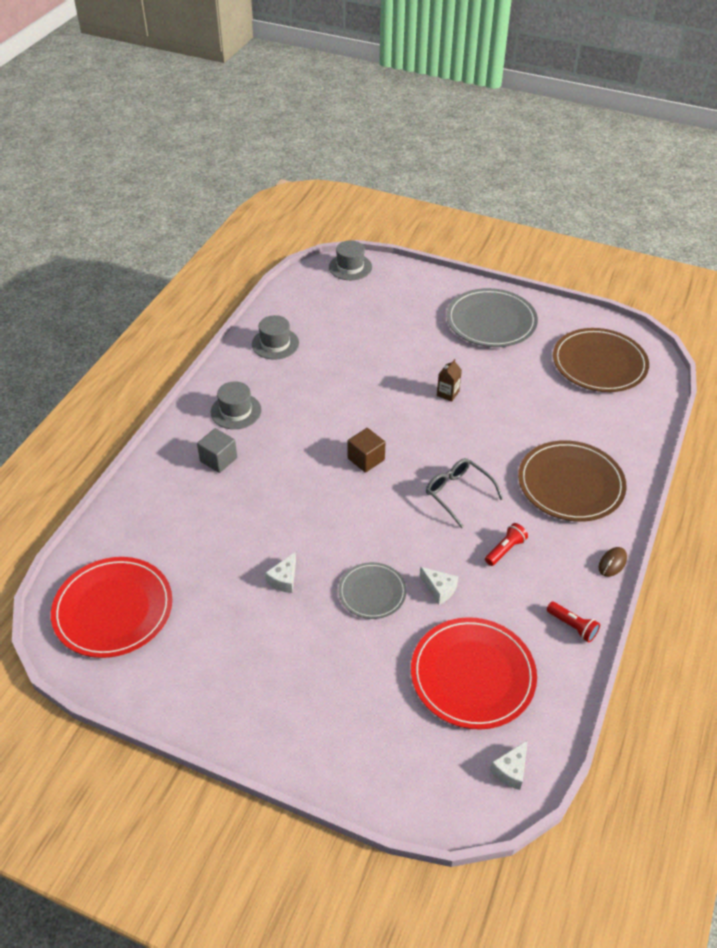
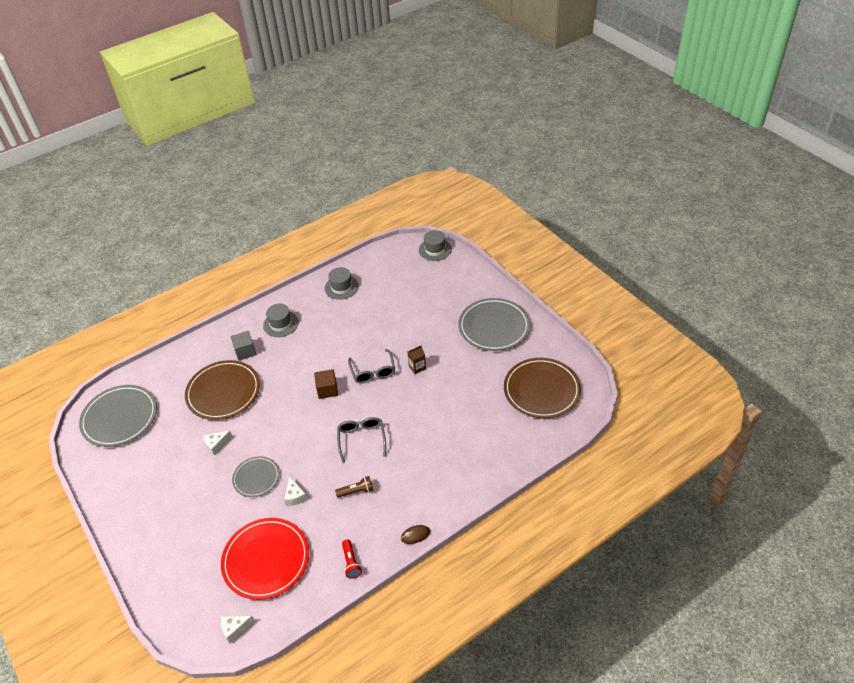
camera: 35 degrees right, 0 degrees up
red plate [51,557,172,658] -> grey plate [79,385,157,447]
red flashlight [485,523,528,566] -> brown flashlight [335,476,373,498]
brown plate [518,440,627,522] -> brown plate moved to [185,360,260,420]
none -> grey glasses [348,349,395,384]

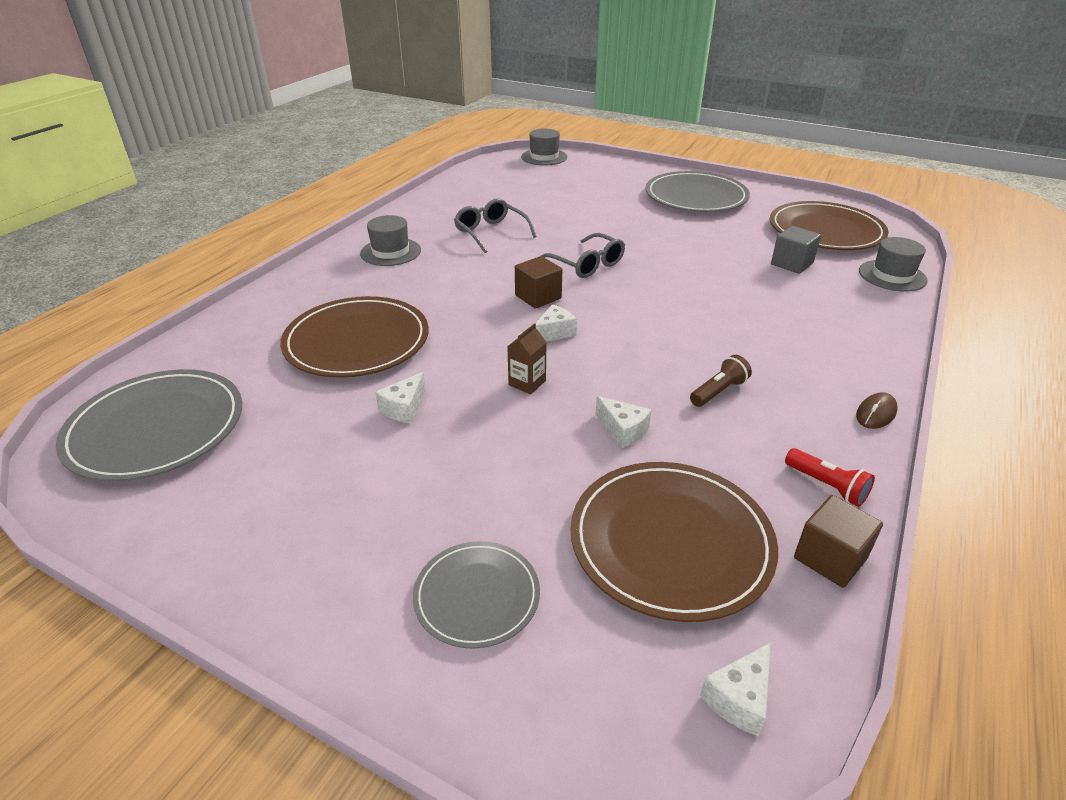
camera: 30 degrees left, 10 degrees down
red plate [221,518,309,600] -> brown plate [570,462,778,622]
grey cube [231,331,256,360] -> grey cube moved to [771,226,821,274]
grey plate [232,456,280,497] -> grey plate moved to [413,541,540,649]
grey hat [325,267,359,300] -> grey hat moved to [859,237,928,292]
grey glasses [337,417,386,463] -> grey glasses moved to [454,198,537,253]
brown carton [407,345,426,374] -> brown carton moved to [507,323,547,394]
none -> white cheese [535,304,577,342]
none -> brown cube [794,495,883,588]

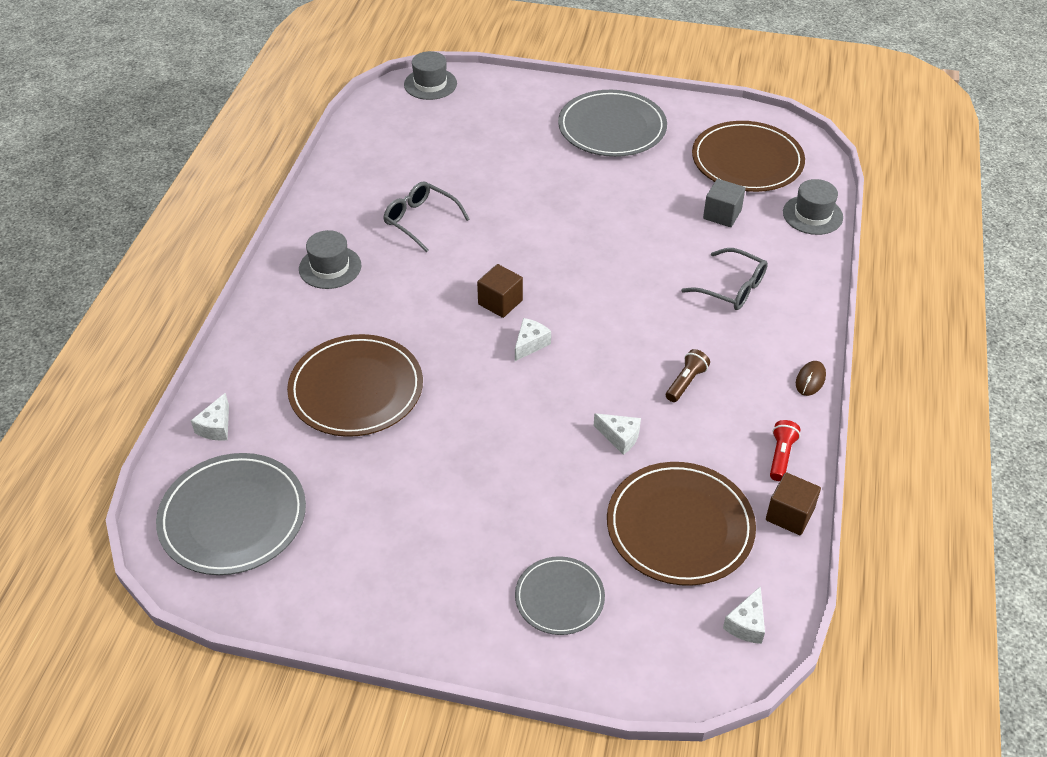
camera: 15 degrees left, 10 degrees up
white cheese [375,372,426,424] -> white cheese moved to [191,393,229,441]
brown carton [507,323,547,394] -> none
grey glasses [541,233,625,278] -> grey glasses moved to [681,248,768,310]
red flashlight [785,448,875,507] -> red flashlight turned 105 degrees counterclockwise [770,420,800,481]

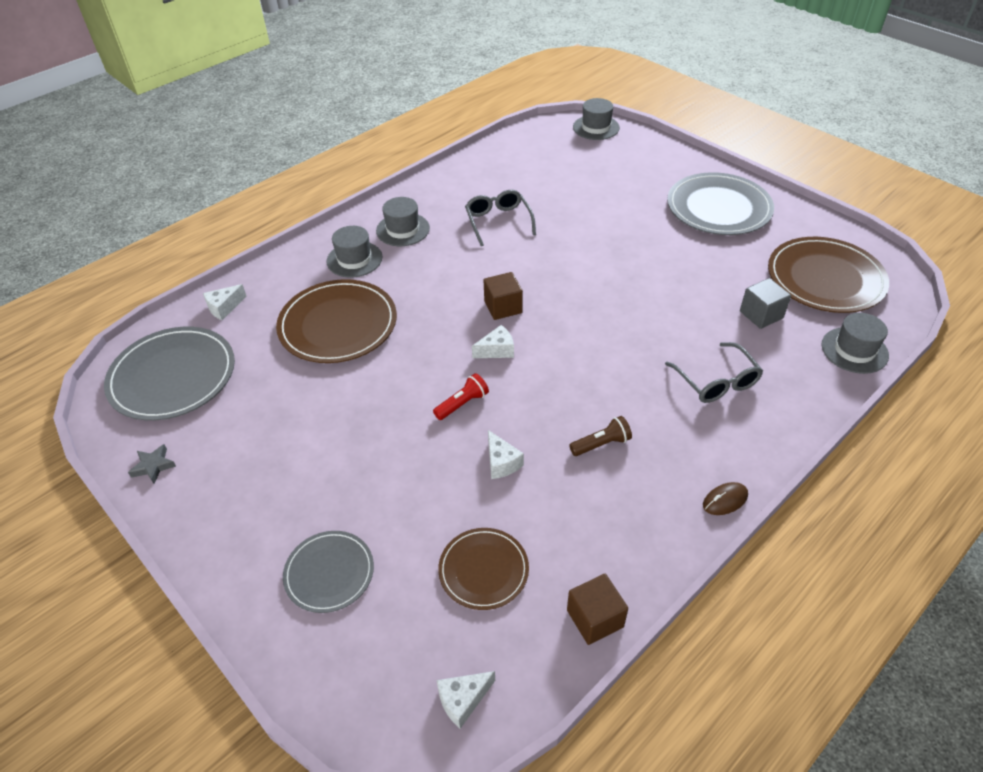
camera: 35 degrees right, 0 degrees up
brown plate [607,462,756,586] -> brown plate [438,528,529,610], size x0.58
red flashlight [770,420,800,481] -> red flashlight moved to [433,373,489,420]
none -> grey star [128,444,176,484]
none -> grey hat [326,226,382,278]

